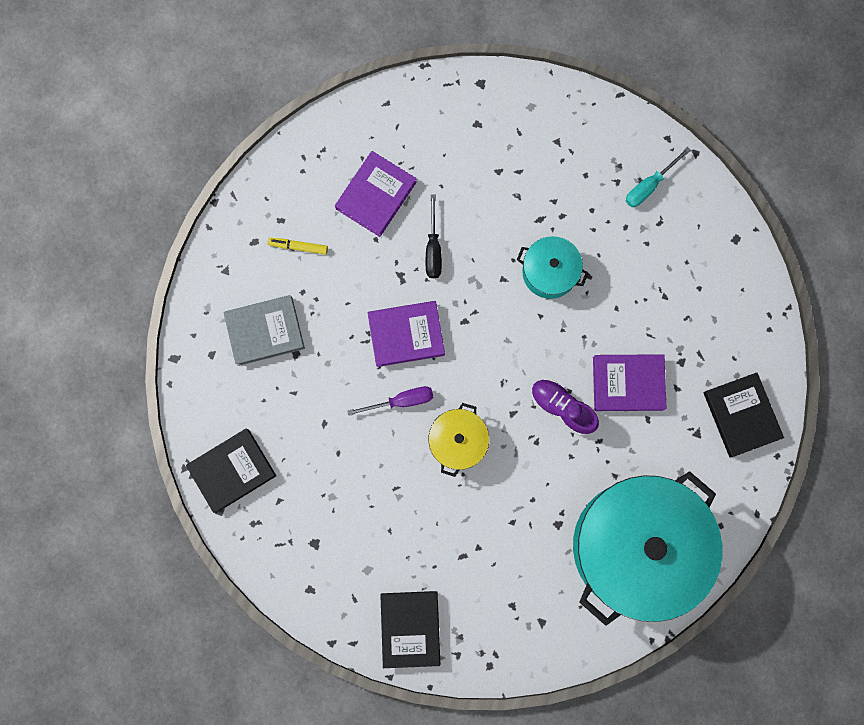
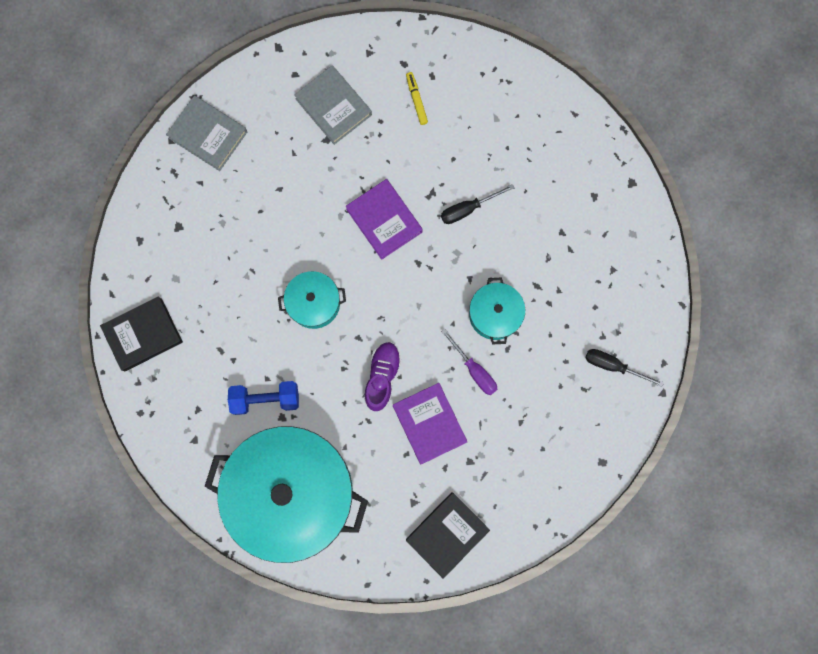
camera: 65 degrees right, 0 degrees up
black book [186,428,276,513] -> grey book [166,95,247,171]
purple book [335,151,417,237] -> none
purple screwdriver [347,386,433,416] -> purple screwdriver moved to [441,329,498,395]
yellow pot [429,403,489,477] -> turquoise pot [278,271,346,329]
turquoise screwdriver [626,147,691,207] -> black screwdriver [585,349,664,387]
none -> blue dumbbell [228,381,299,415]

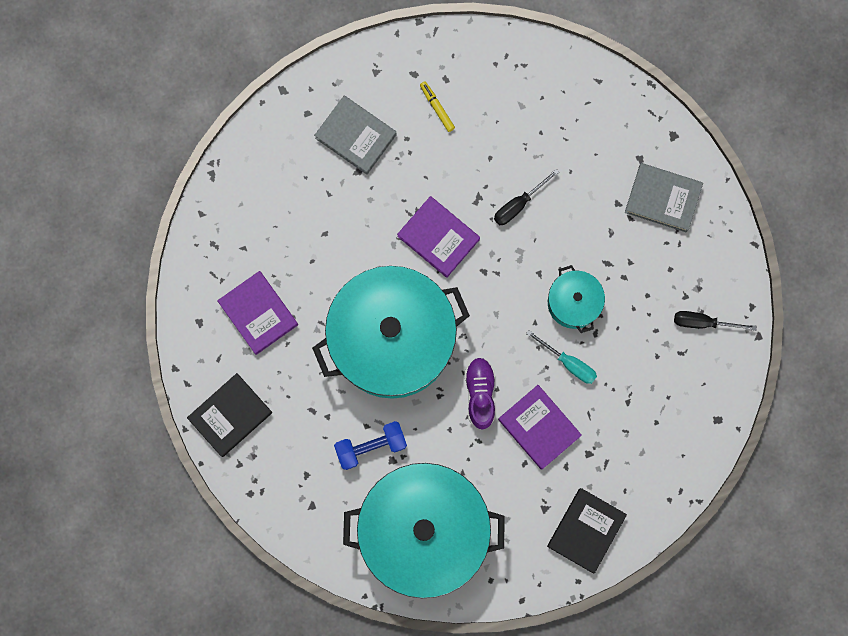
camera: 15 degrees left, 0 degrees up
grey book [166,95,247,171] -> grey book moved to [625,163,703,233]
turquoise pot [278,271,346,329] -> turquoise pot [312,266,470,399], size x2.25
purple screwdriver [441,329,498,395] -> turquoise screwdriver [526,330,597,384]
none -> purple book [217,271,298,355]

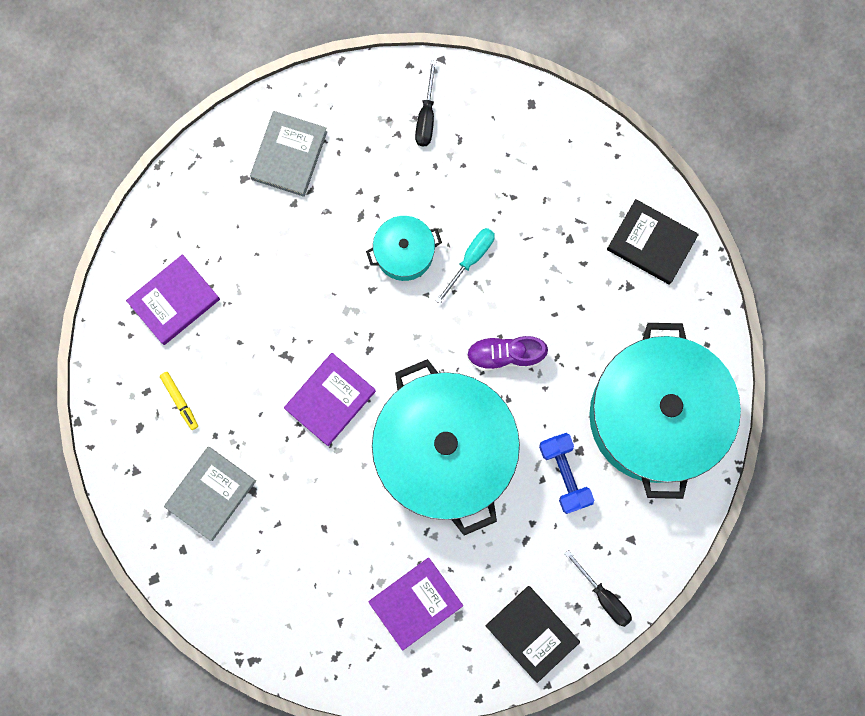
camera: 90 degrees left, 0 degrees up
yellow marker [420,82,455,132] -> yellow marker turned 90 degrees counterclockwise [160,372,198,430]
black screwdriver [494,169,559,225] -> black screwdriver moved to [564,550,632,627]
purple book [498,385,582,470] -> purple book moved to [126,254,220,345]

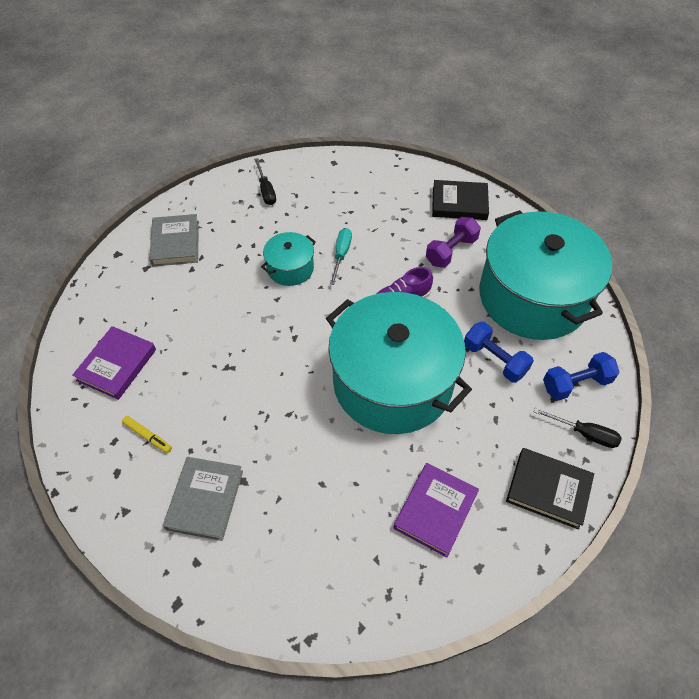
camera: 25 degrees left, 25 degrees down
purple book [284,353,376,446] -> none
none -> purple dumbbell [426,217,481,268]
none -> blue dumbbell [543,352,620,401]

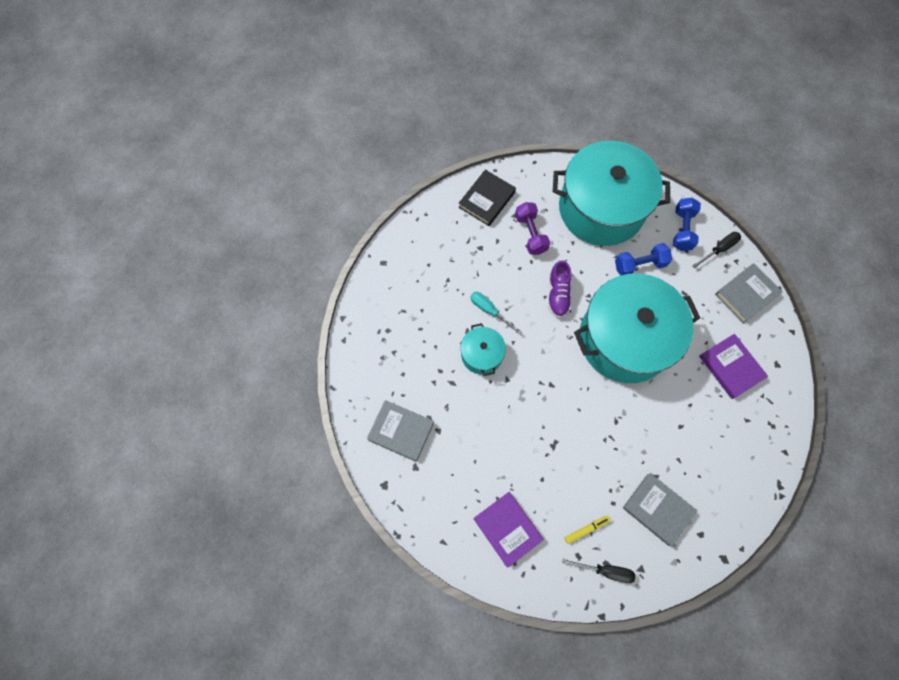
camera: 60 degrees left, 15 degrees up
black screwdriver [254,158,276,205] -> black screwdriver moved to [562,559,635,583]
black book [506,448,594,530] -> grey book [715,263,782,323]

